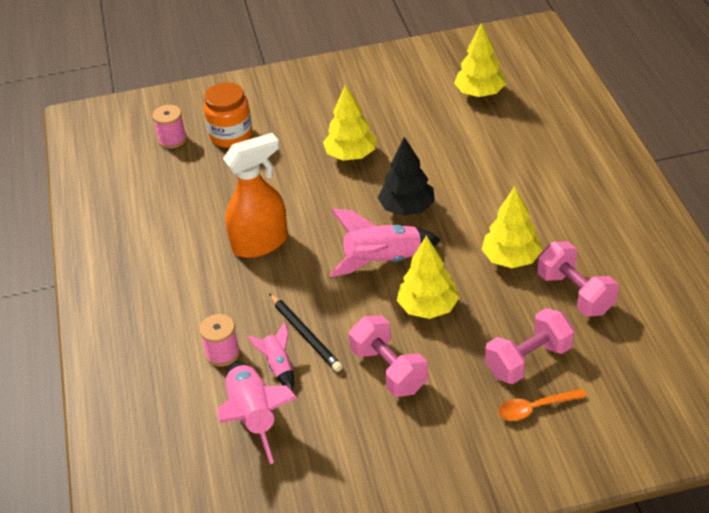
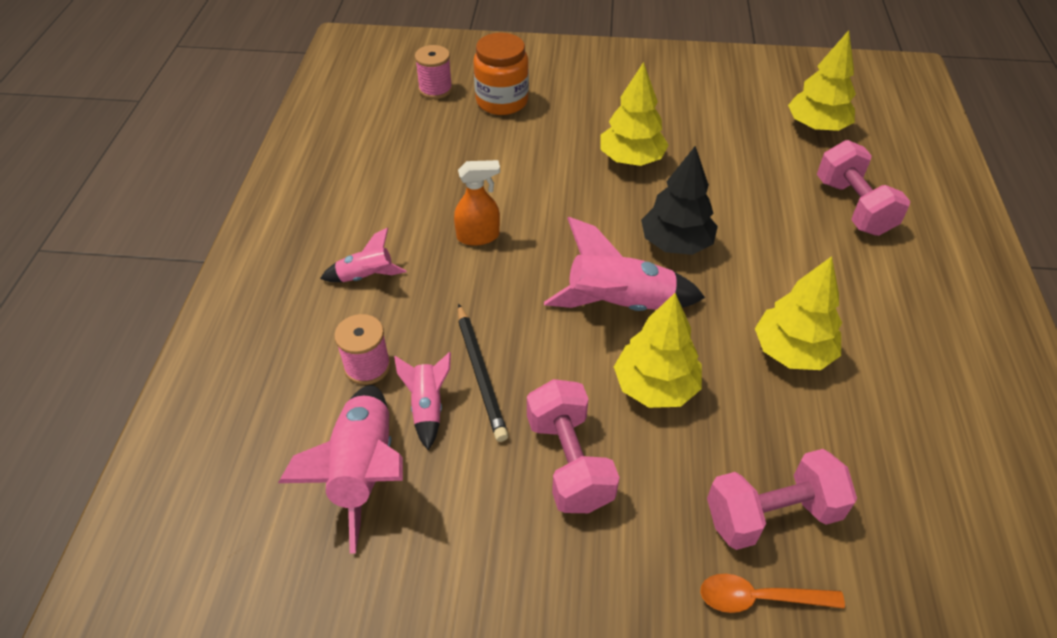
camera: 15 degrees right, 5 degrees up
orange spray bottle [223,133,288,258] -> orange spray bottle [454,160,500,246], size x0.56
pink dumbbell [537,242,619,317] -> pink dumbbell moved to [817,140,910,236]
none -> pink rocket [320,228,406,282]

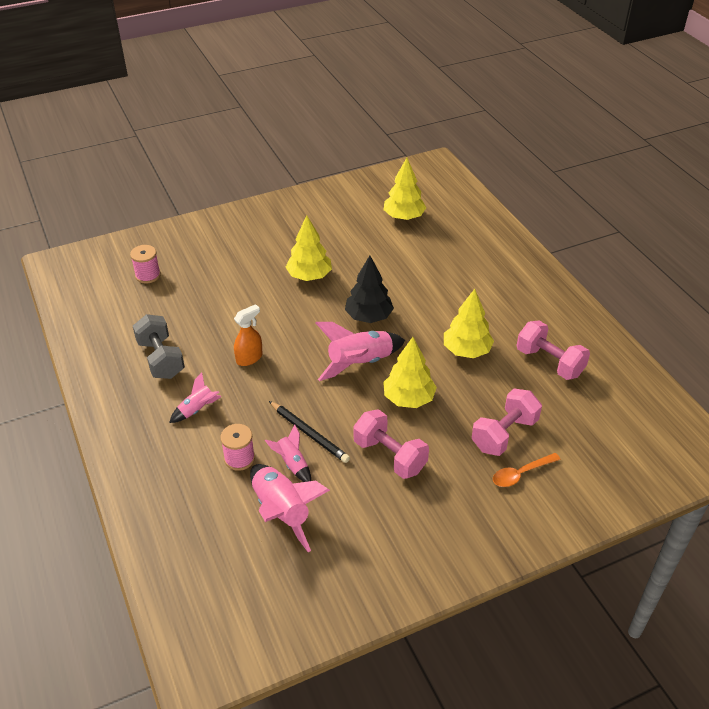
camera: 30 degrees left, 5 degrees down
orange jar [473,33,529,115] -> none
pink dumbbell [817,140,910,236] -> pink dumbbell moved to [517,320,590,380]
none -> grey dumbbell [133,314,185,379]

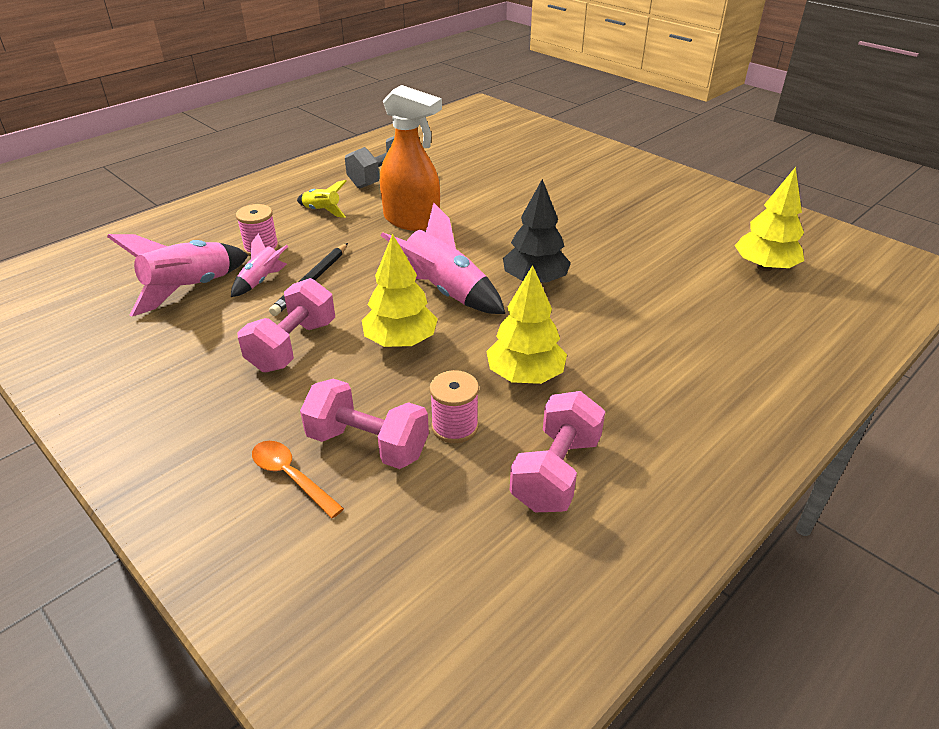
camera: 70 degrees right, 5 degrees down
pink spool [130,245,161,284] -> pink spool moved to [430,370,479,443]
pink rocket [169,373,221,423] -> yellow rocket [297,180,347,218]
orange spray bottle [234,304,263,366] -> orange spray bottle [380,85,442,231], size x1.77
yellow tree [285,215,332,281] -> none

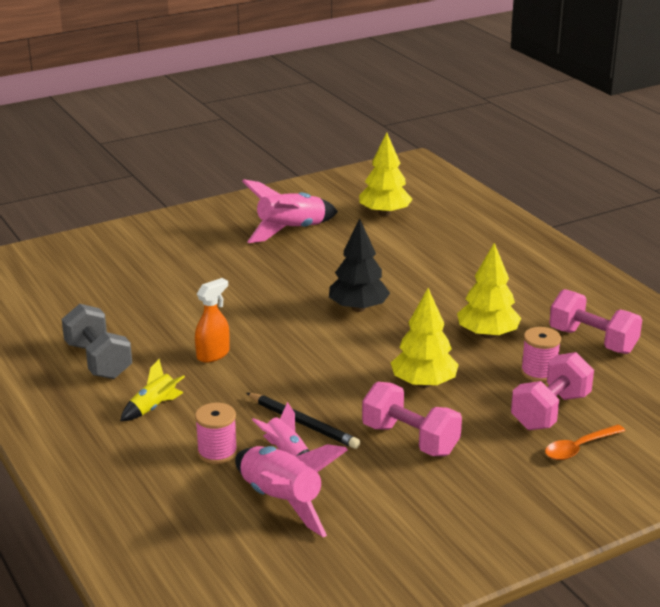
camera: 75 degrees left, 10 degrees down
orange spray bottle [380,85,442,231] -> orange spray bottle [195,278,229,363], size x0.56
pink rocket [380,203,505,314] -> pink rocket moved to [242,179,338,243]

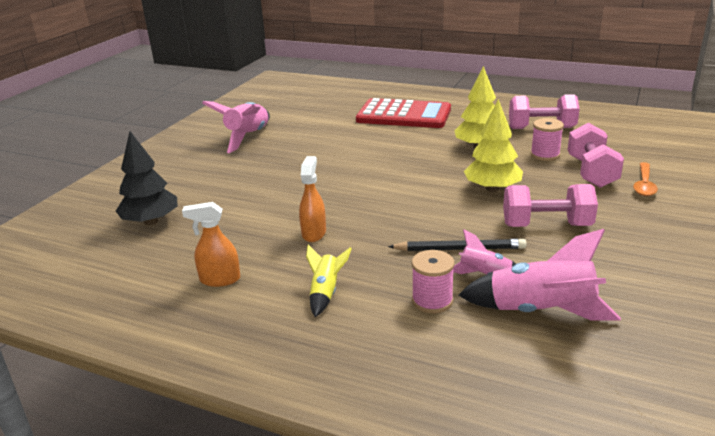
camera: 35 degrees left, 0 degrees up
grey dumbbell [62,304,132,379] -> orange spray bottle [182,202,240,287]
black tree [329,219,390,312] -> black tree moved to [116,131,177,225]
yellow tree [359,133,413,216] -> none
none -> red calculator [356,98,451,128]

